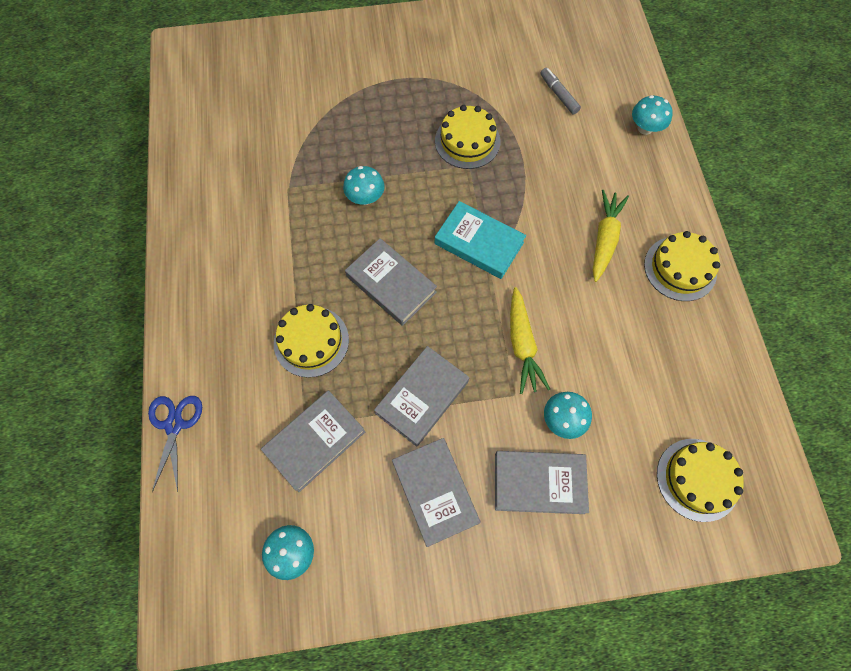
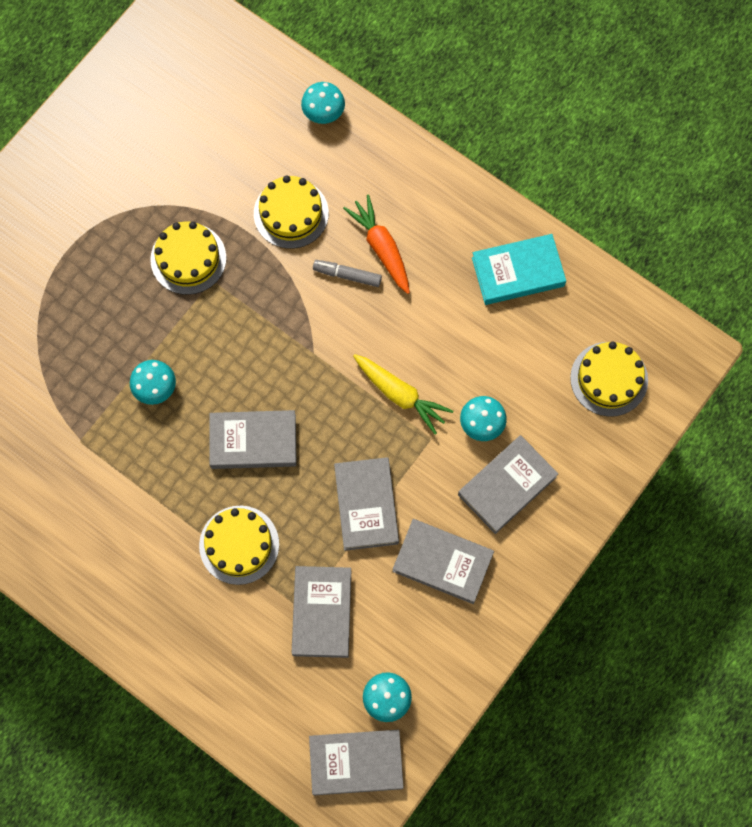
camera: 45 degrees left, 5 degrees up
blue scissors [148,396,202,492] -> none
turquoise book [435,201,526,279] -> turquoise book moved to [472,234,566,305]
grey marker [540,68,581,115] -> grey marker moved to [313,260,382,287]
yellow carrot [593,190,629,282] -> orange carrot [343,195,410,294]
yellow cake [644,231,720,301] -> yellow cake moved to [254,175,329,249]
none -> grey book [309,730,404,795]

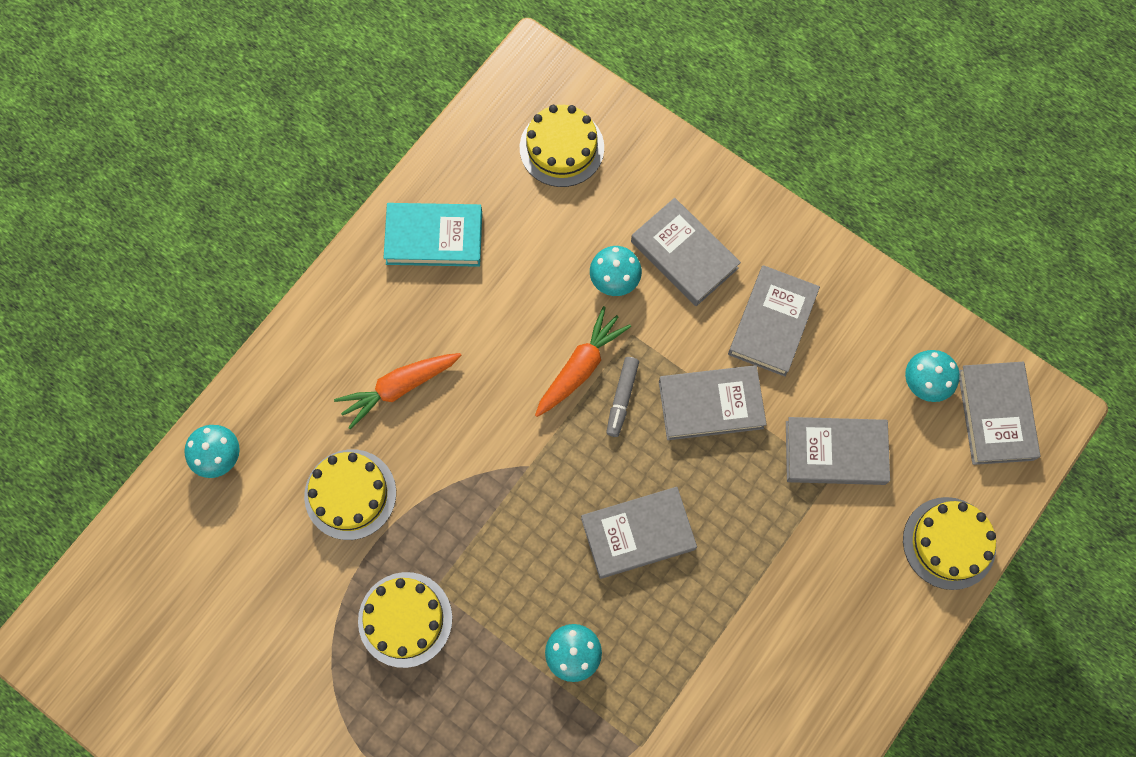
camera: 90 degrees left, 0 degrees up
yellow cake [199,506,279,585] -> yellow cake moved to [903,497,996,590]
grey book [209,410,297,469] -> grey book turned 75 degrees clockwise [581,487,697,579]
grey marker [313,260,382,287] -> grey marker moved to [606,357,639,437]
yellow carrot [353,354,453,434] -> orange carrot [535,306,631,417]
turquoise book [472,234,566,305] -> turquoise book turned 75 degrees counterclockwise [384,203,482,267]

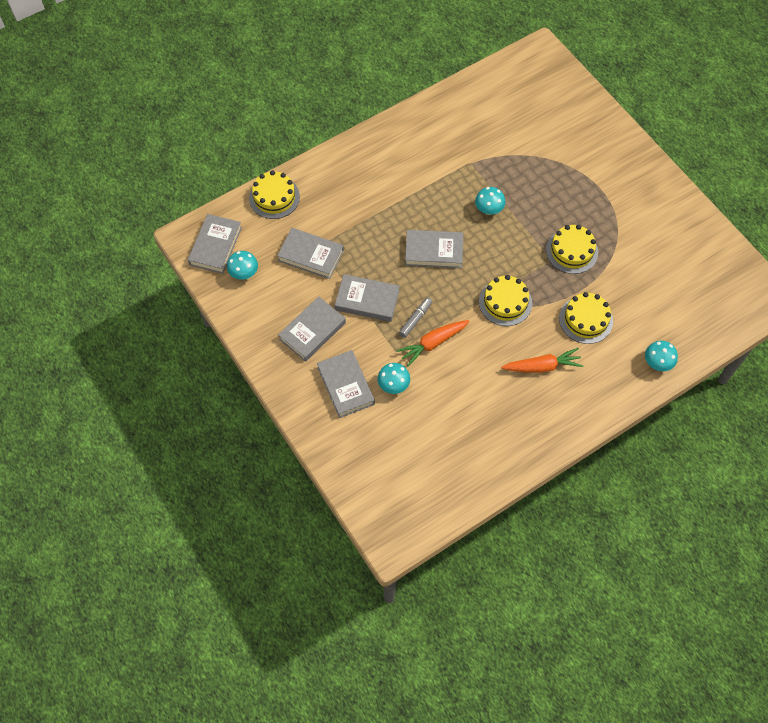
camera: 160 degrees left, 10 degrees down
turquoise book [384,203,482,267] -> none
yellow cake [520,105,604,187] -> yellow cake moved to [479,275,532,326]

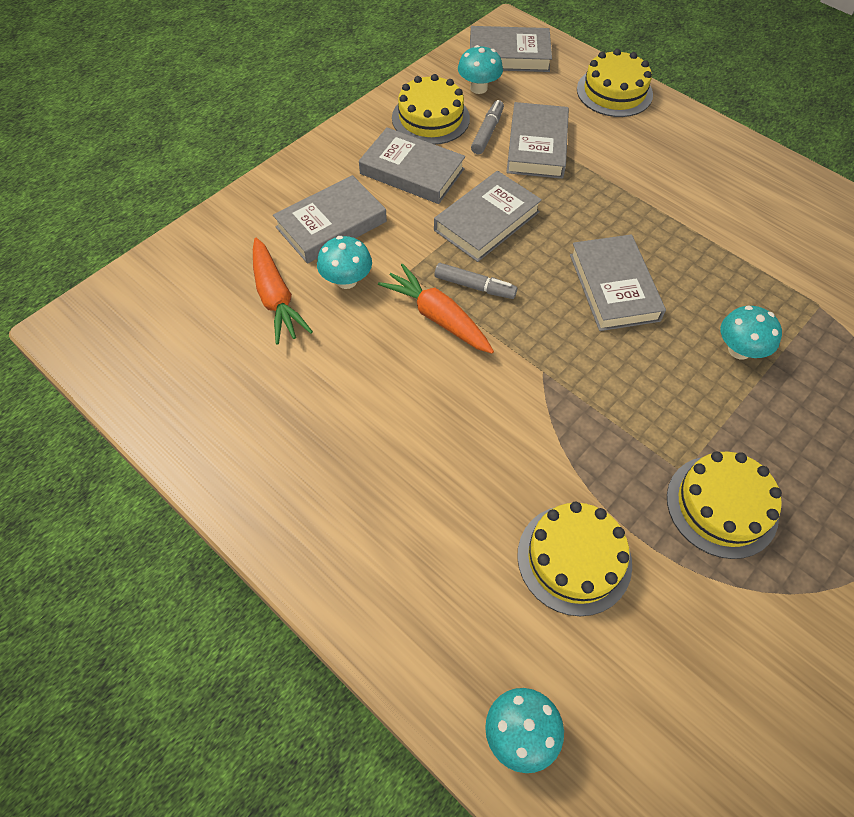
camera: 75 degrees right, 5 degrees down
grey book [335,274,400,322] -> grey book turned 45 degrees clockwise [434,171,542,262]
yellow cake [479,275,532,326] -> yellow cake moved to [392,74,470,145]
orange carrot [501,348,583,373] -> orange carrot moved to [253,238,313,345]
none -> grey marker [471,100,504,154]

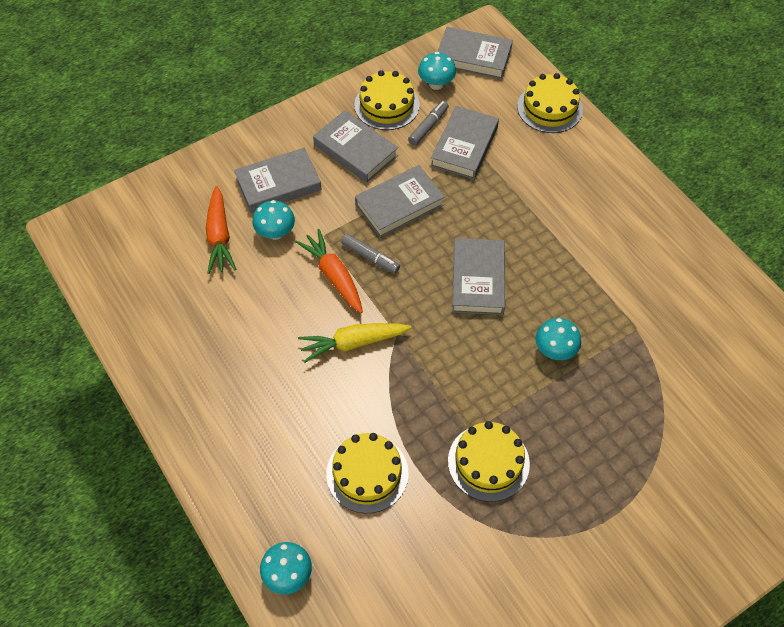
camera: 15 degrees right, 0 degrees up
none -> yellow carrot [298,323,411,363]

